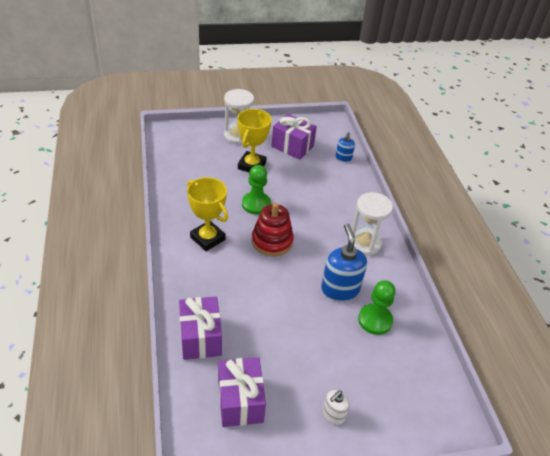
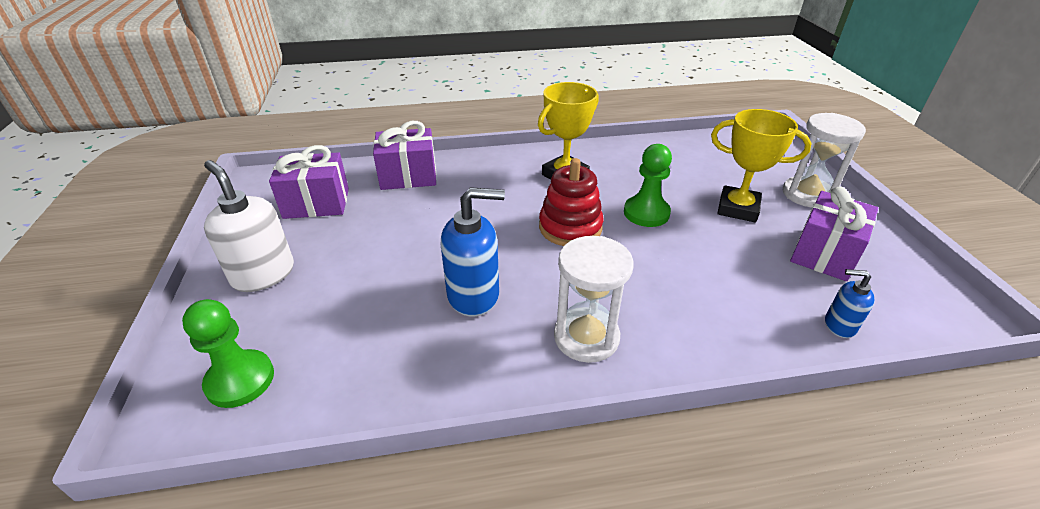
camera: 95 degrees right, 5 degrees down
white soap dispenser [322,390,350,425] -> white soap dispenser [204,160,294,292], size x1.86
green pawn [358,280,396,335] -> green pawn moved to [182,299,274,408]

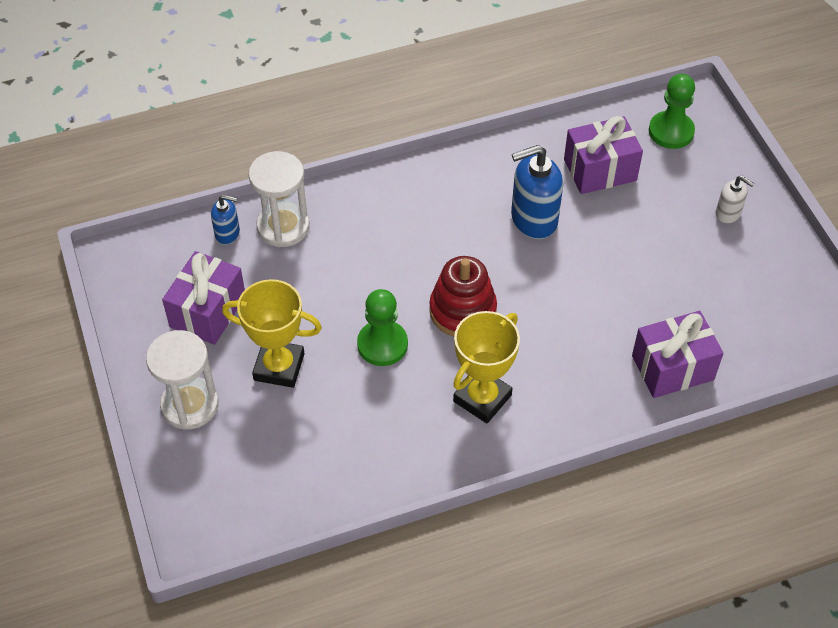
camera: 170 degrees right, 15 degrees up
white soap dispenser [204,160,294,292] -> white soap dispenser [715,176,754,224], size x0.54
purple gift [269,145,349,219] -> purple gift moved to [564,116,643,194]
white hourglass [554,236,634,363] -> white hourglass moved to [248,151,310,247]

